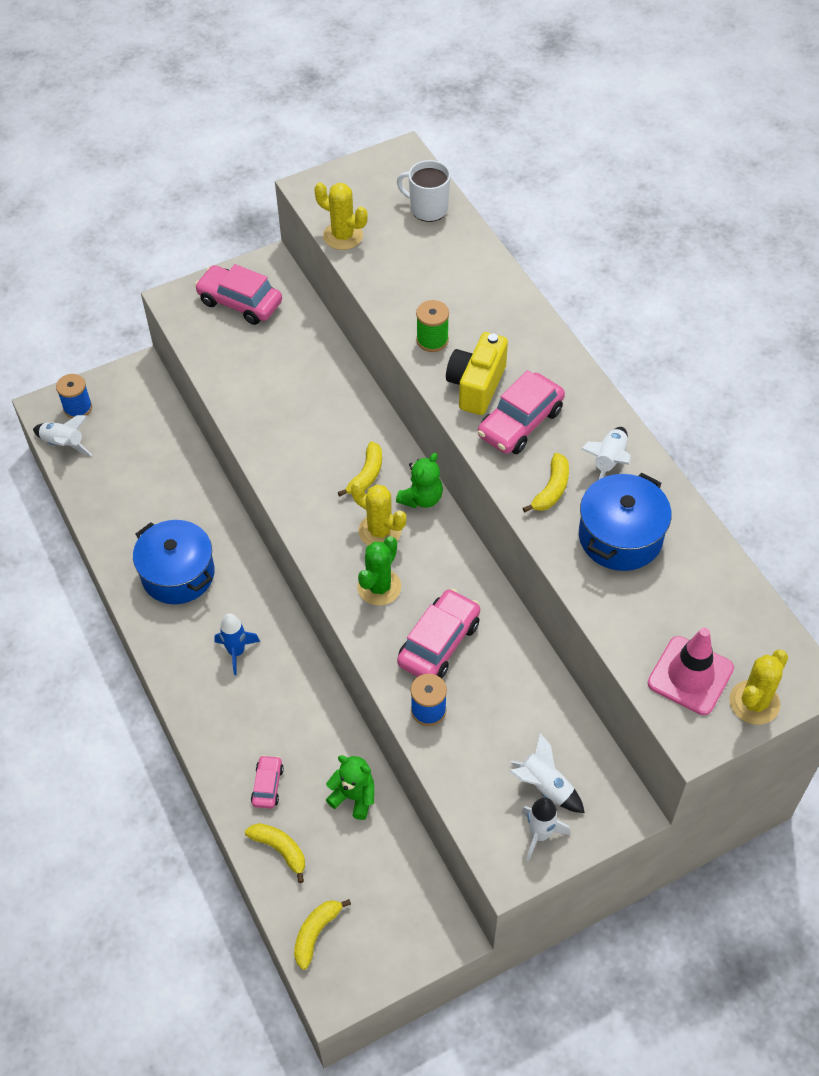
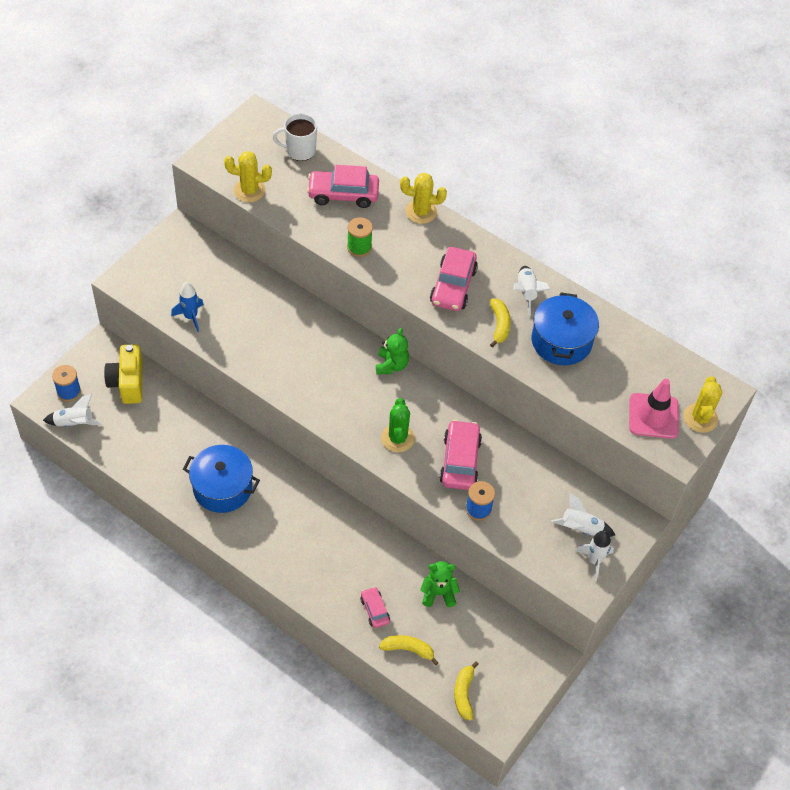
camera: 30 degrees left, 0 degrees up
pink car [195,264,282,325] -> pink car moved to [307,165,379,208]
blue rocket [214,613,260,675] -> blue rocket moved to [171,282,204,332]
yellow banana [338,441,382,497] -> none
yellow cactus [351,481,406,546] -> yellow cactus moved to [400,173,447,224]
yellow camera [446,332,508,415] -> yellow camera moved to [104,344,143,404]

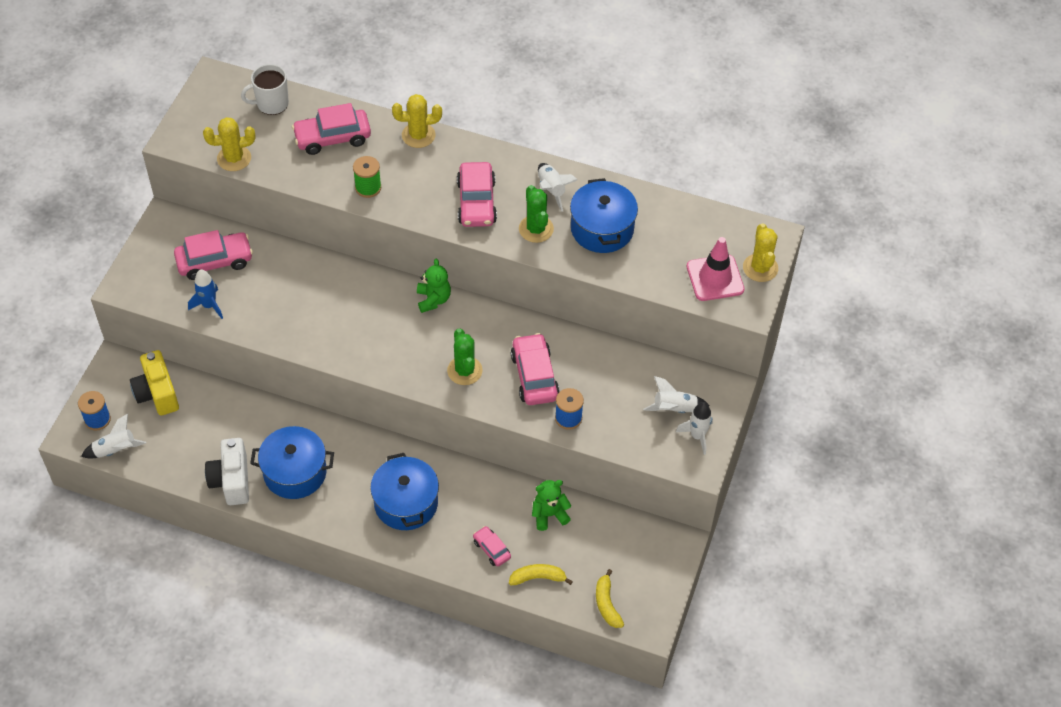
camera: 15 degrees left, 0 degrees up
yellow banana [490,299,511,347] -> green cactus [519,185,554,243]
none -> pink car [174,230,253,280]
none -> white camera [205,438,249,505]
none -> blue pot [370,453,439,530]

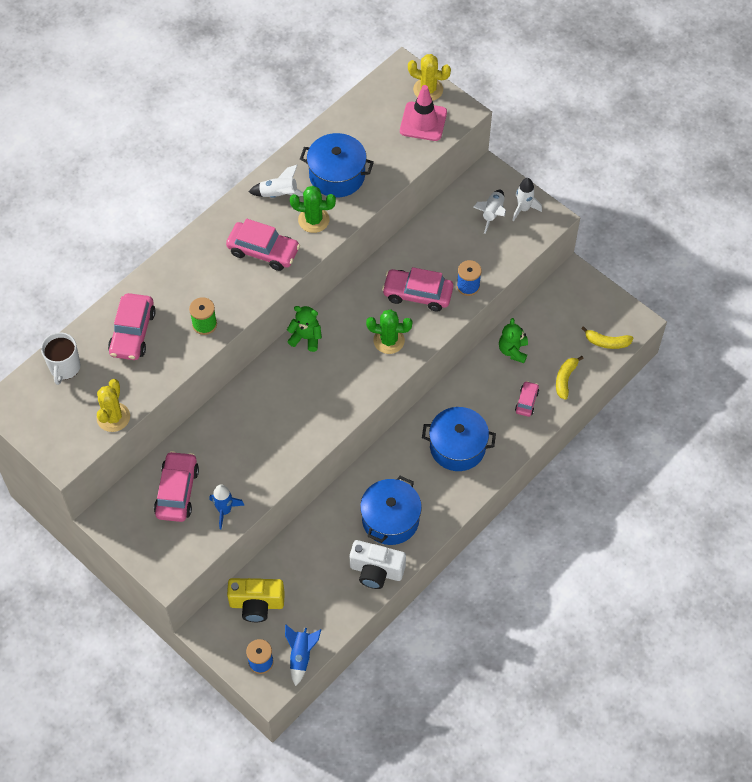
camera: 65 degrees left, 5 degrees up
white rocket [81,414,146,458] -> blue rocket [285,624,321,686]
yellow cactus [392,94,442,148] -> none
pink car [473,526,511,566] -> pink car turned 120 degrees clockwise [515,381,539,417]

